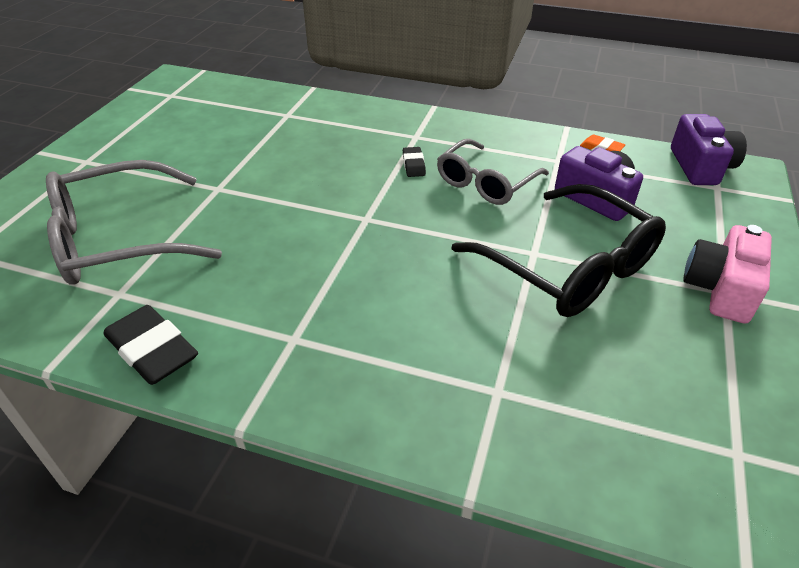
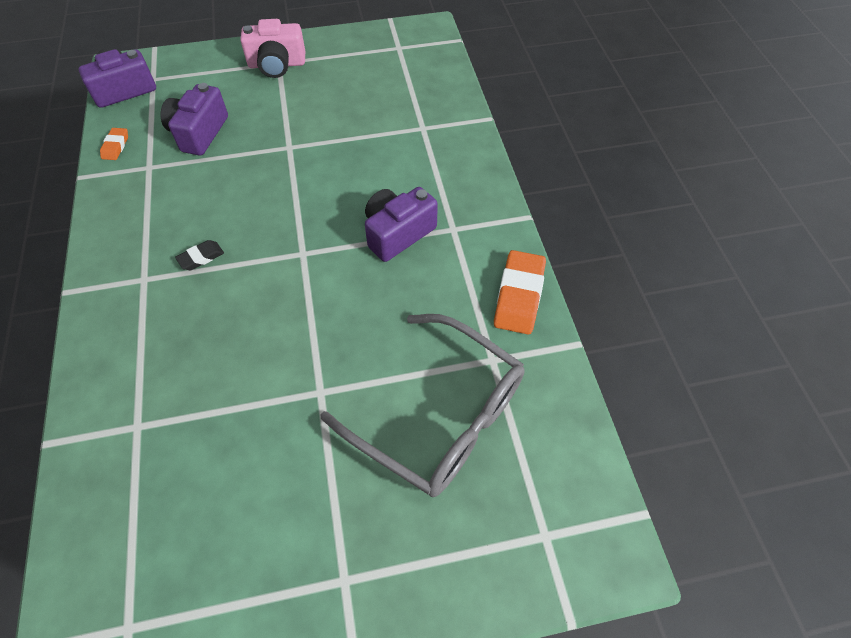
camera: 120 degrees left, 15 degrees up
black eraser [103,305,198,385] -> orange eraser [494,250,546,334]
grey glasses [437,139,549,205] -> none
black glasses [452,184,666,317] -> none
none -> purple camera [365,187,438,262]

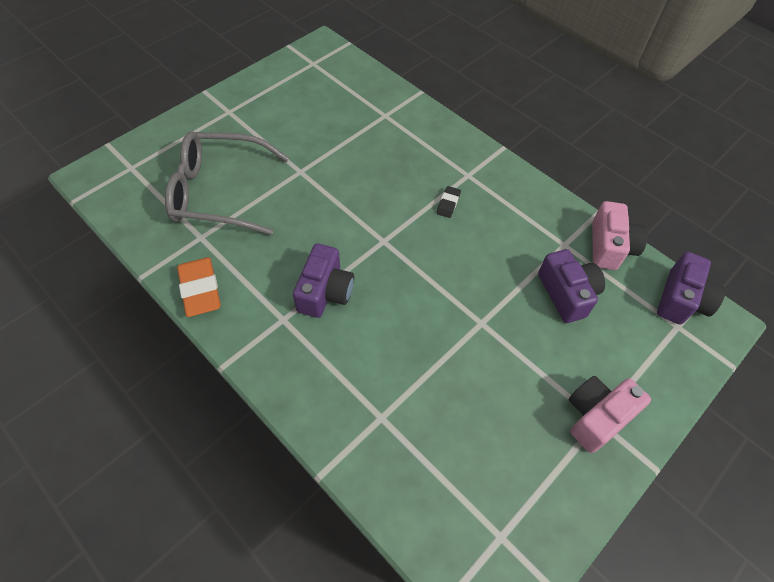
camera: 145 degrees right, 0 degrees up
orange eraser [100,128,128,160] -> pink camera [592,201,648,270]

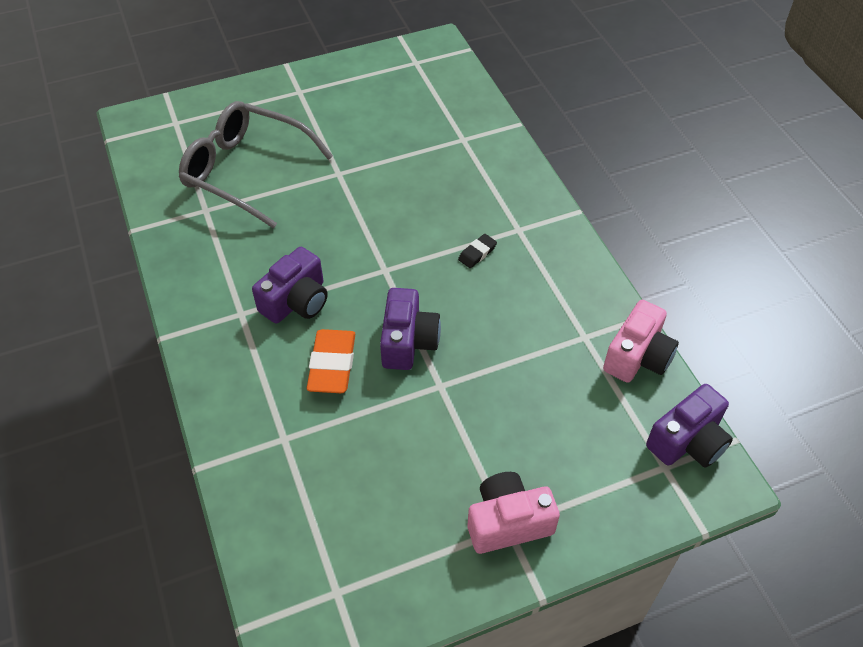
camera: 25 degrees right, 5 degrees down
orange eraser [177,257,221,317] -> orange eraser moved to [307,329,355,393]
purple camera [538,249,605,323] -> purple camera moved to [380,288,441,370]

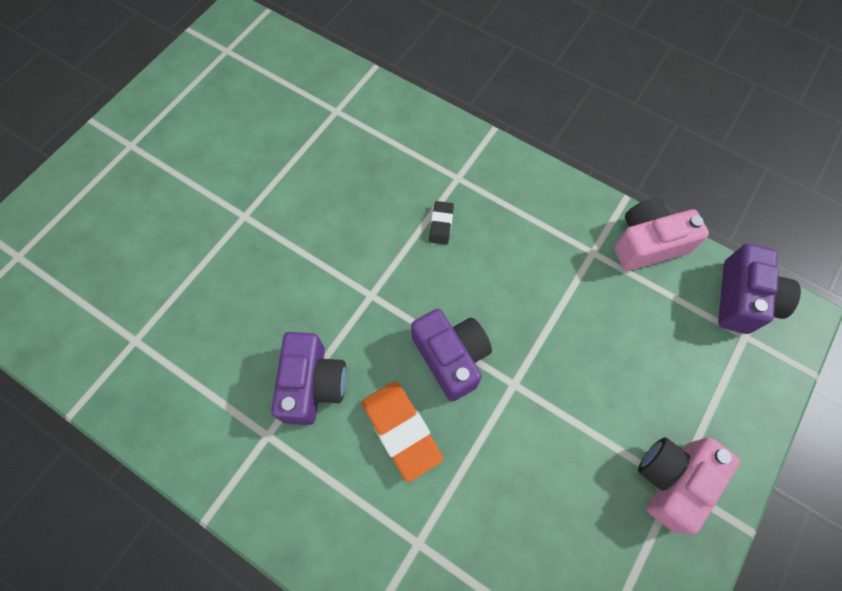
camera: 35 degrees left, 15 degrees up
grey glasses [179,101,333,229] -> none
pink camera [603,300,679,383] -> pink camera turned 105 degrees counterclockwise [614,198,709,271]

